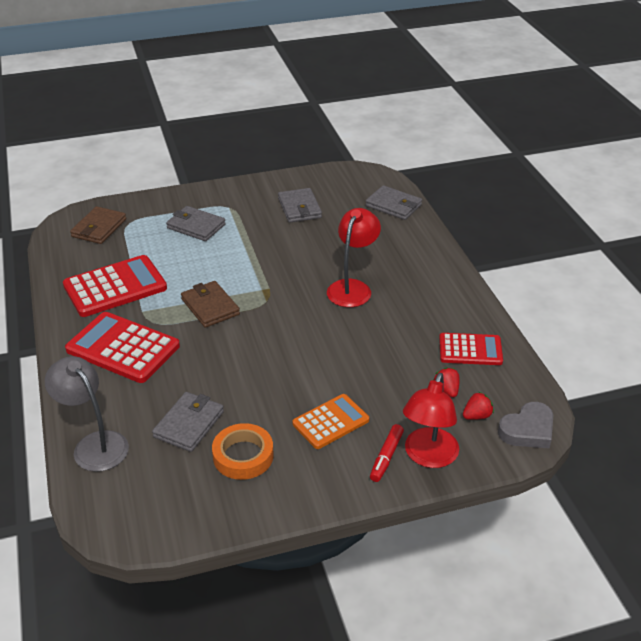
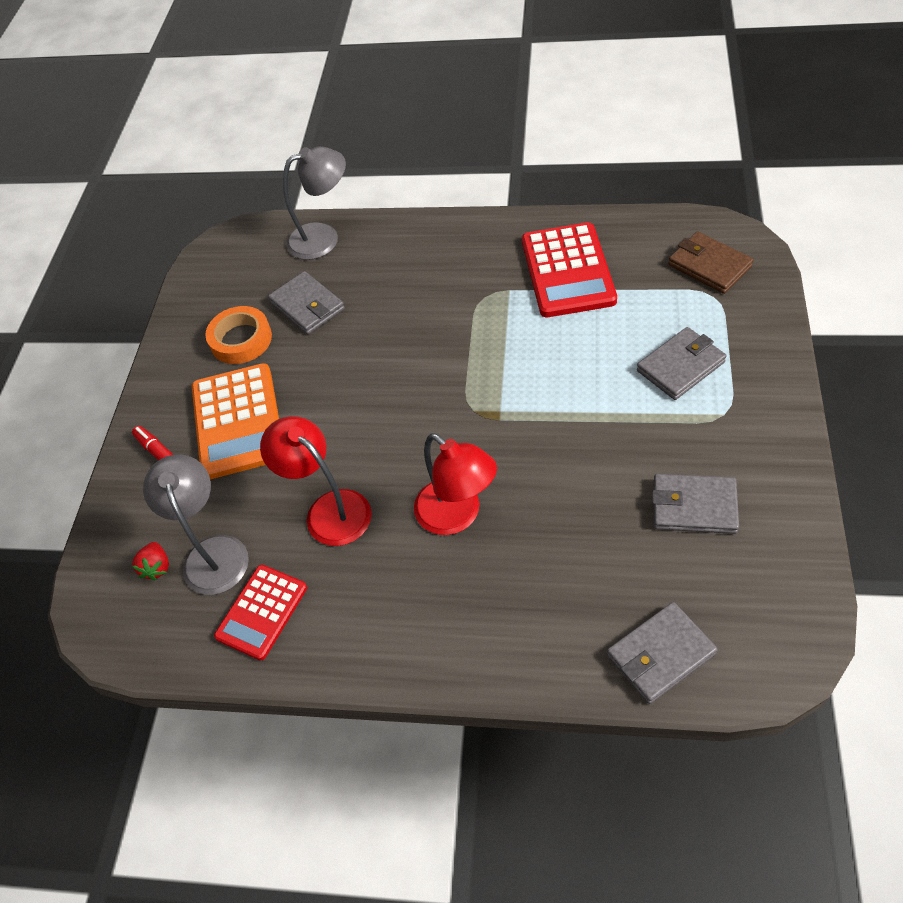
camera: 120 degrees right, 15 degrees up
red calculator [65,312,180,383] -> none
brown wallet [181,281,240,328] -> none
orange calculator [293,394,369,449] -> orange calculator [192,363,279,479], size x1.60
red lamp [403,373,459,468] -> red lamp moved to [260,416,372,546]
red strawberry [433,367,460,397] -> grey lamp [143,454,249,595]
grey heart [498,402,553,448] -> none

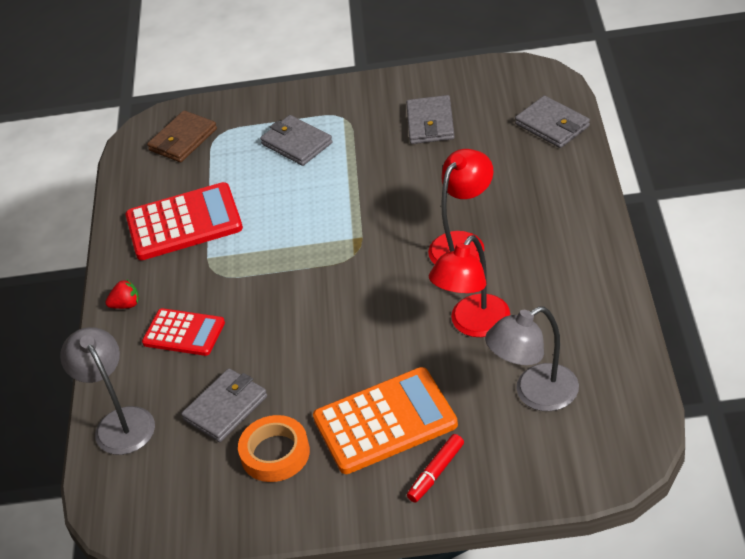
camera: 100 degrees left, 10 degrees down
red strawberry [132,542,169,581] -> red strawberry moved to [105,280,139,309]
red calculator [214,565,307,661] -> red calculator moved to [142,308,225,356]

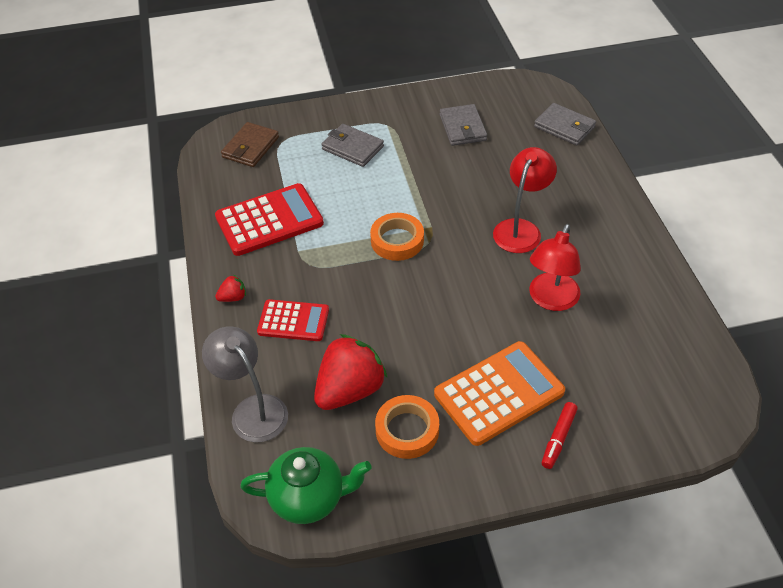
camera: 15 degrees left, 5 degrees up
grey wallet [181,368,267,442] -> red strawberry [314,334,387,410]
grey lamp [485,306,579,411] -> none
none -> green teapot [240,447,371,524]
none -> orange tape [370,213,424,261]

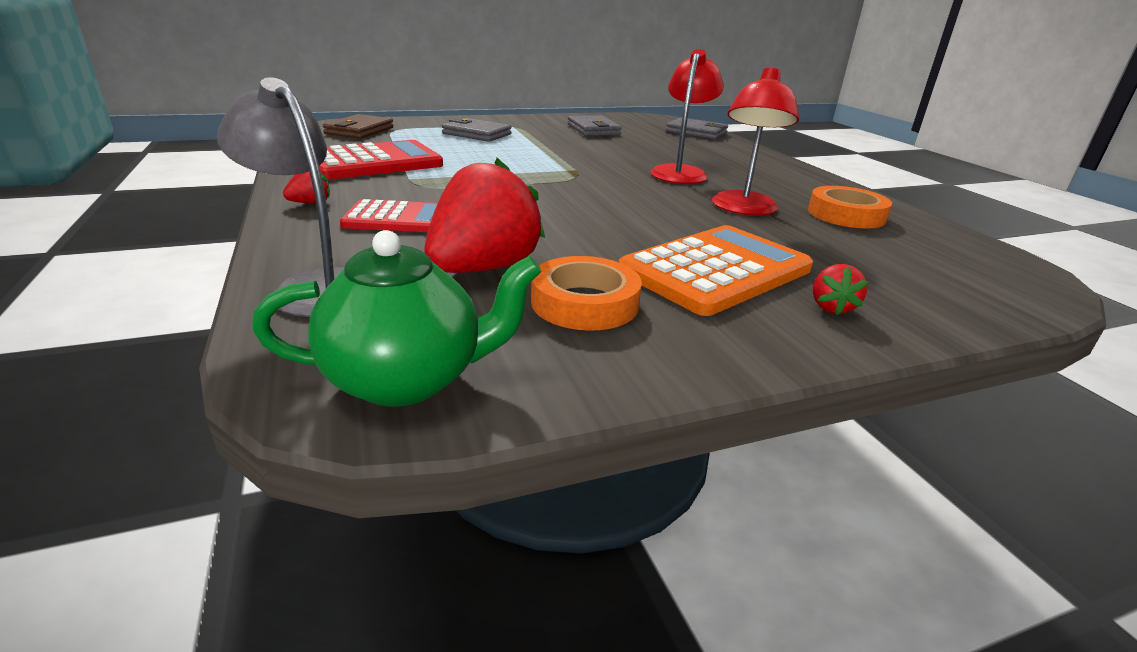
camera: 10 degrees left, 20 degrees down
orange tape [370,213,424,261] -> orange tape moved to [808,186,892,228]
red marker [542,402,578,469] -> red strawberry [813,264,868,315]

